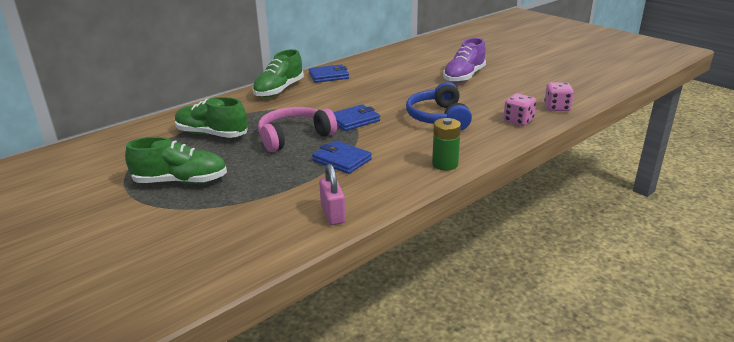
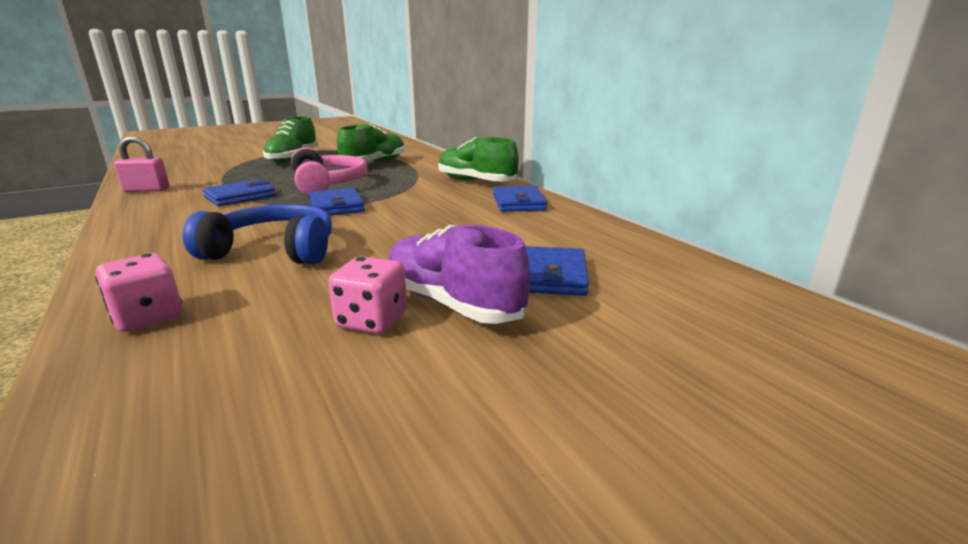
camera: 100 degrees right, 5 degrees down
green battery [432,118,461,171] -> none
pink dice [544,82,574,111] -> pink dice moved to [328,256,407,334]
none -> blue wallet [525,246,589,296]

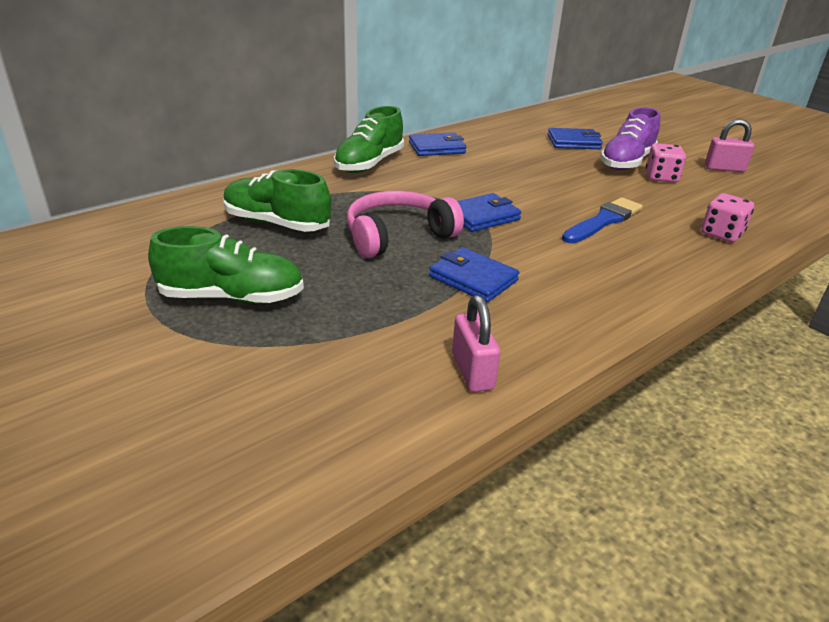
camera: 100 degrees left, 10 degrees up
blue headphones [183,204,332,264] -> blue brush [562,197,643,244]
none -> pink padlock [705,119,755,172]

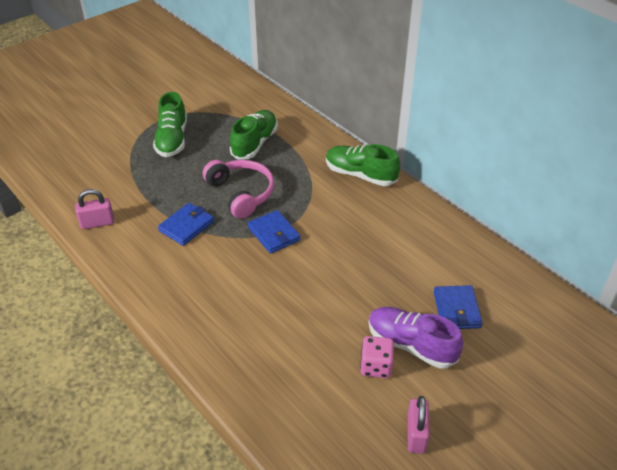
camera: 90 degrees right, 10 degrees up
blue wallet [409,132,466,156] -> none
blue brush [562,197,643,244] -> none
pink dice [701,193,754,242] -> none

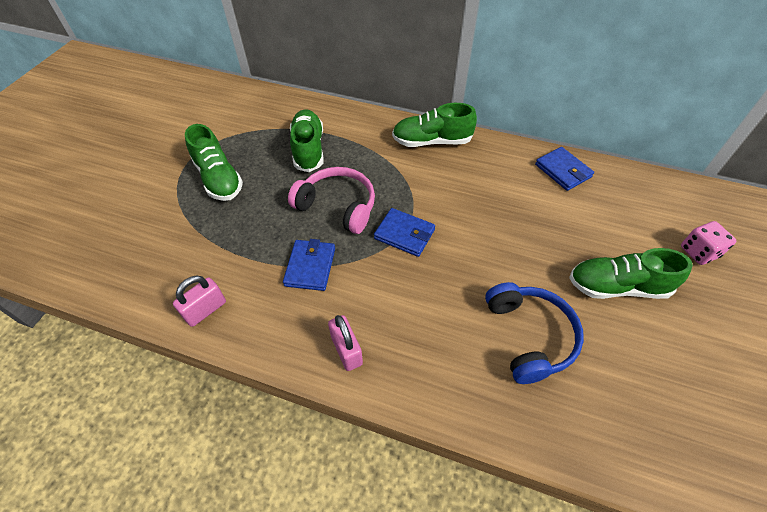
camera: 30 degrees left, 10 degrees up
pink dice [360,336,394,378] -> pink dice moved to [681,221,736,265]
purple shoe [369,307,463,369] -> green shoe [569,248,693,299]
pink padlock [407,396,430,454] -> pink padlock moved to [328,315,363,371]
blue wallet [434,285,483,329] -> blue wallet moved to [535,147,594,191]
none -> blue headphones [485,282,584,384]

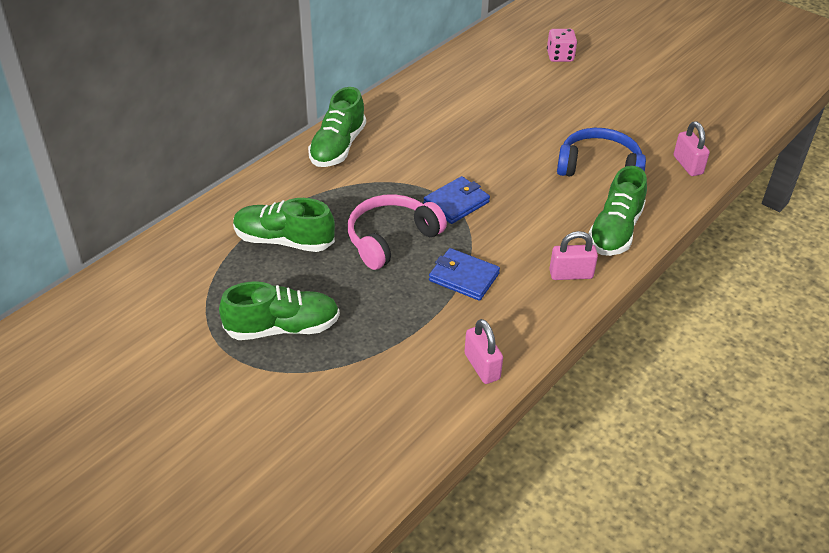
camera: 70 degrees left, 10 degrees down
blue wallet [535,147,594,191] -> none
green shoe [569,248,693,299] -> green shoe moved to [588,166,647,256]
none -> pink padlock [674,121,710,176]

